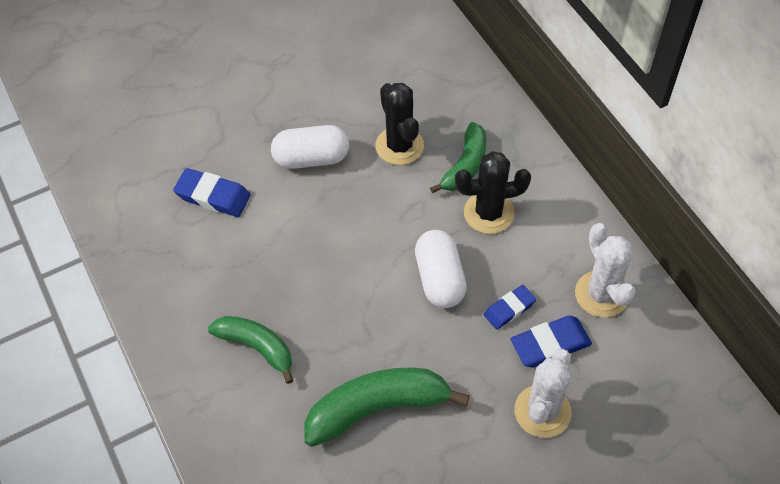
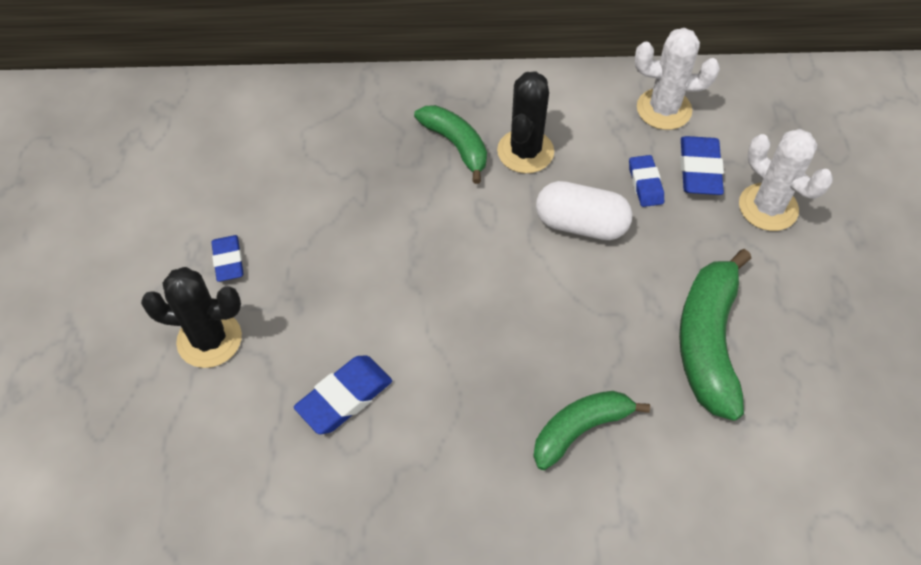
camera: 65 degrees left, 0 degrees up
white capsule [271,125,349,169] -> none
black cactus [376,83,424,165] -> black cactus moved to [141,267,242,368]
none -> blue eraser [211,235,244,282]

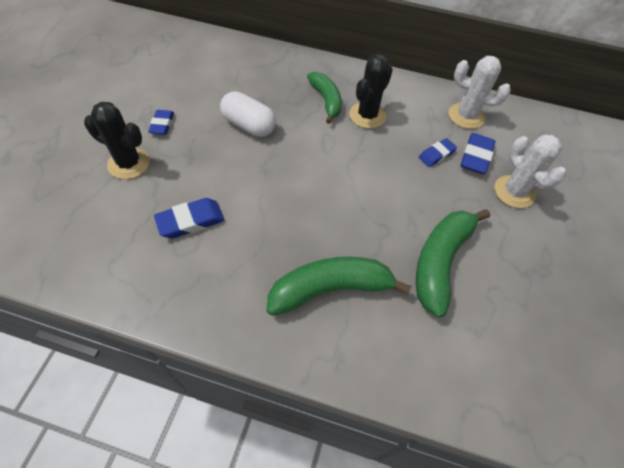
camera: 15 degrees right, 0 degrees up
green banana [533,391,650,470] -> green banana [266,257,411,316], size x1.53
white capsule [536,181,633,240] -> white capsule moved to [220,91,276,137]
blue eraser [629,155,664,207] -> blue eraser turned 45 degrees clockwise [419,138,457,167]

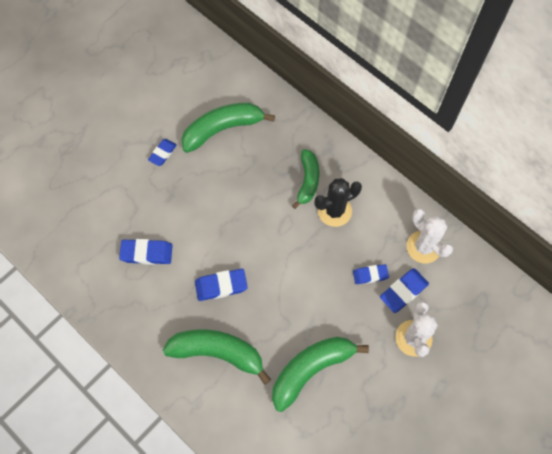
camera: 30 degrees right, 10 degrees up
black cactus [84,102,150,179] -> none
white capsule [220,91,276,137] -> none
none -> green banana [181,103,275,153]
none -> blue eraser [195,269,248,301]

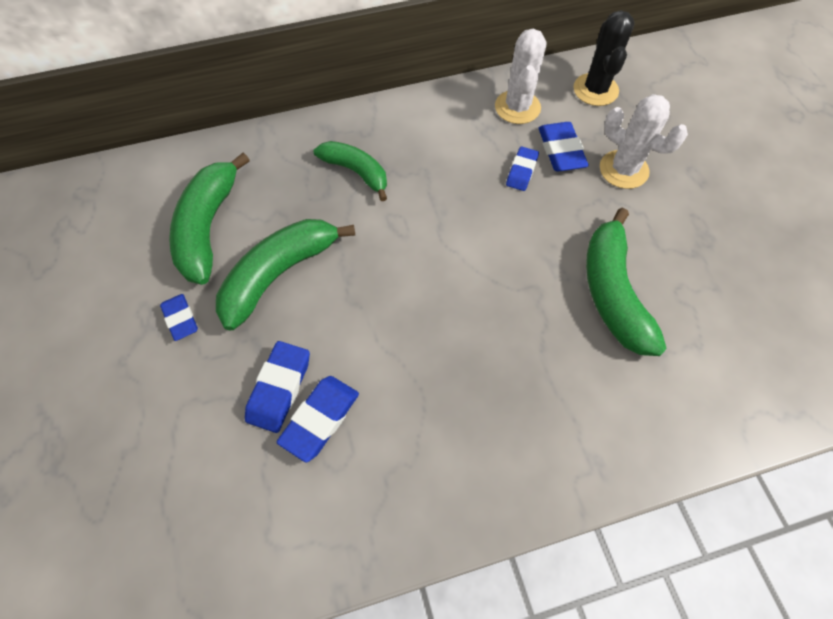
camera: 60 degrees left, 5 degrees down
green banana [163,330,271,385] -> green banana moved to [216,219,355,330]
blue eraser [195,269,248,301] -> blue eraser moved to [245,341,310,433]
black cactus [314,178,362,227] -> black cactus moved to [574,10,635,106]
white cactus [406,209,453,263] -> white cactus turned 75 degrees counterclockwise [495,29,546,124]

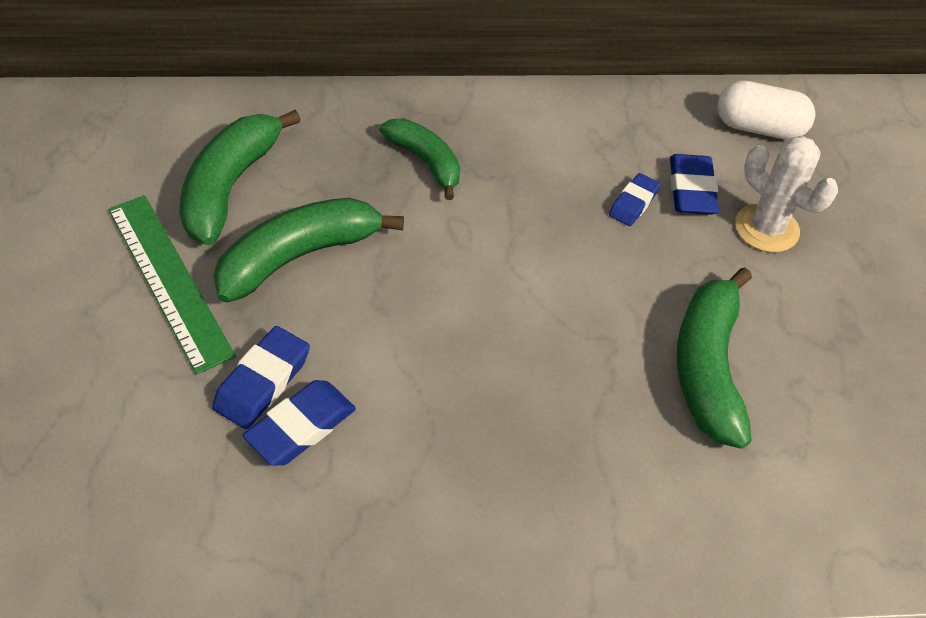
camera: 10 degrees right, 10 degrees down
blue eraser [160,294,198,341] -> green ruler [108,195,236,374]
white cactus [495,29,546,124] -> none
black cactus [574,10,635,106] -> white capsule [717,81,815,139]

